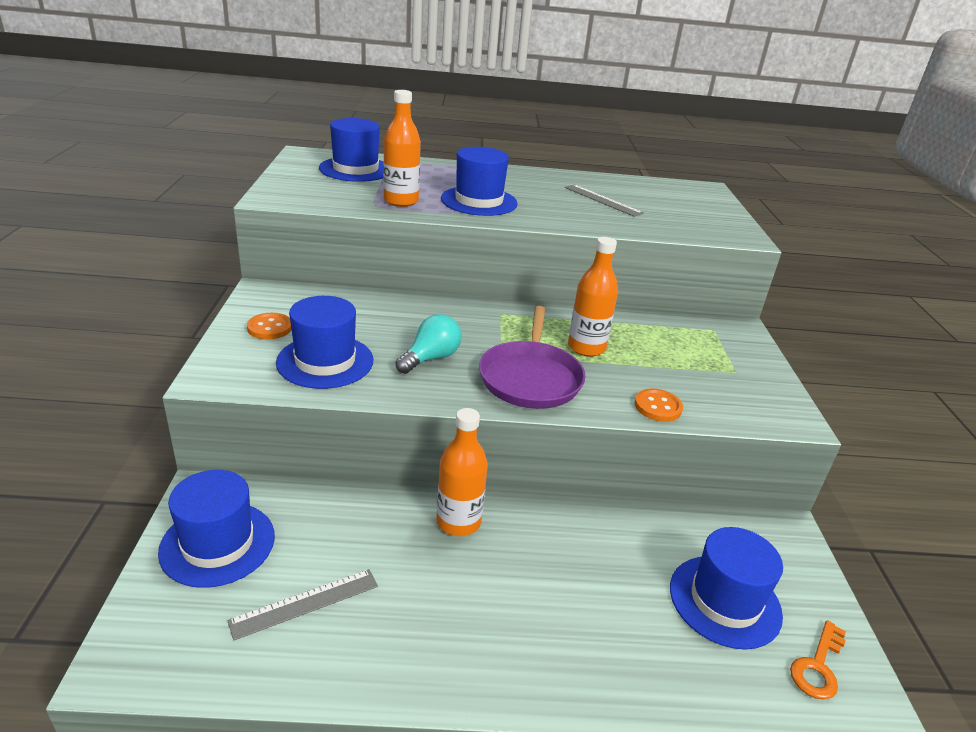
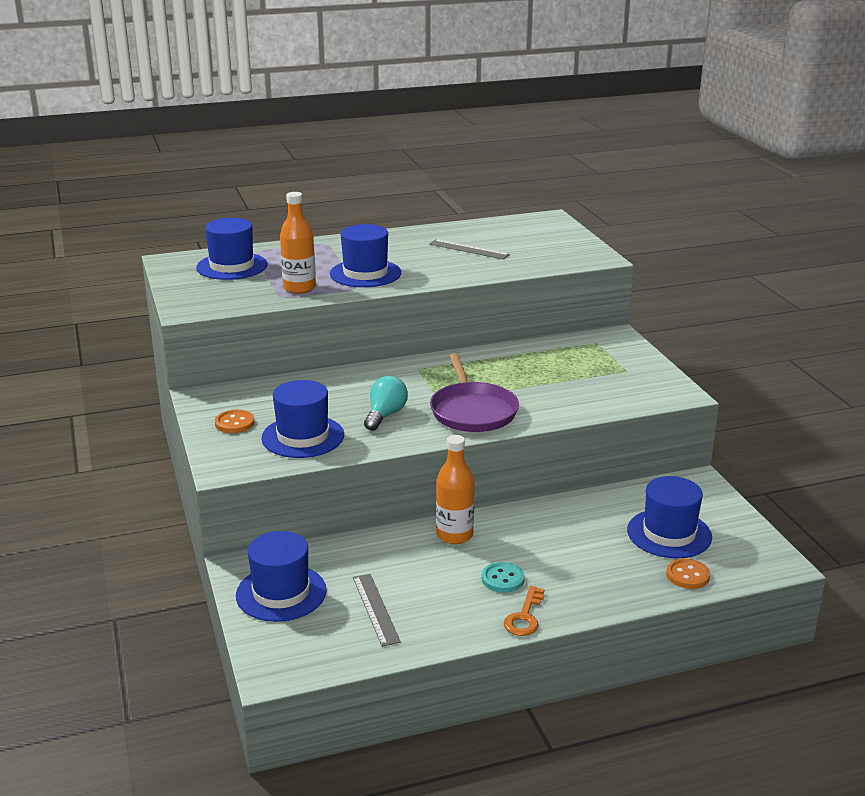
camera: 15 degrees left, 5 degrees down
grey ruler [227,569,378,641] -> grey ruler turned 60 degrees counterclockwise [353,574,401,647]
orange bottle [568,237,618,357] -> none
orange button [635,389,683,422] -> orange button moved to [666,558,710,589]
orange key [790,620,846,700] -> orange key moved to [504,586,544,636]
none -> turquoise button [482,562,525,593]

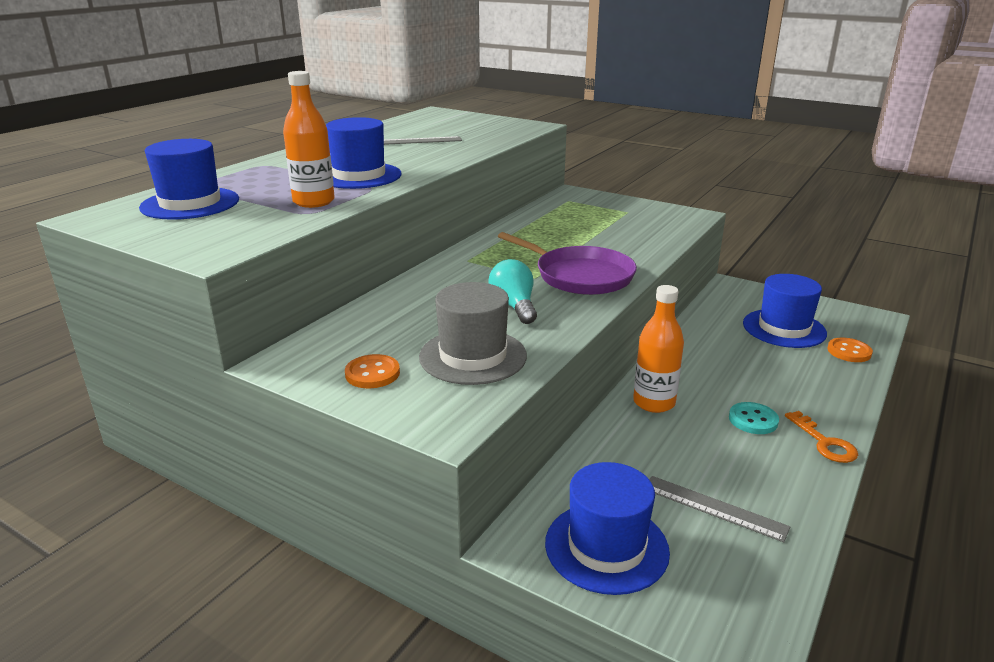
camera: 40 degrees left, 0 degrees up
blue hat [261,380,344,458] -> grey hat [419,282,527,385]

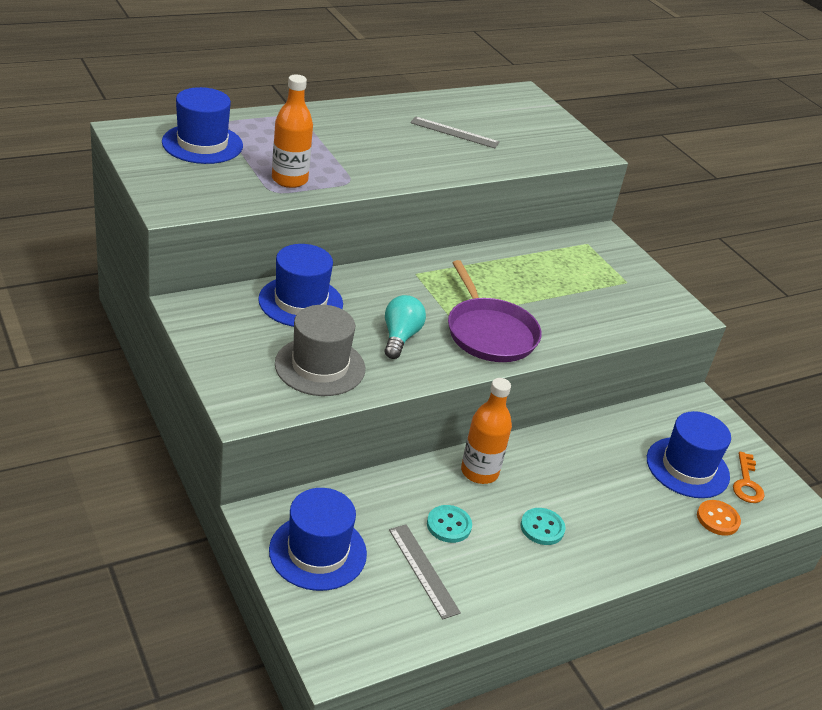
camera: 25 degrees right, 10 degrees up
blue hat [326,117,401,189] -> blue hat moved to [258,244,343,327]
orange button [345,354,400,388] -> none
orange key [785,411,858,463] -> orange key moved to [733,452,765,503]
none -> turquoise button [427,505,472,543]

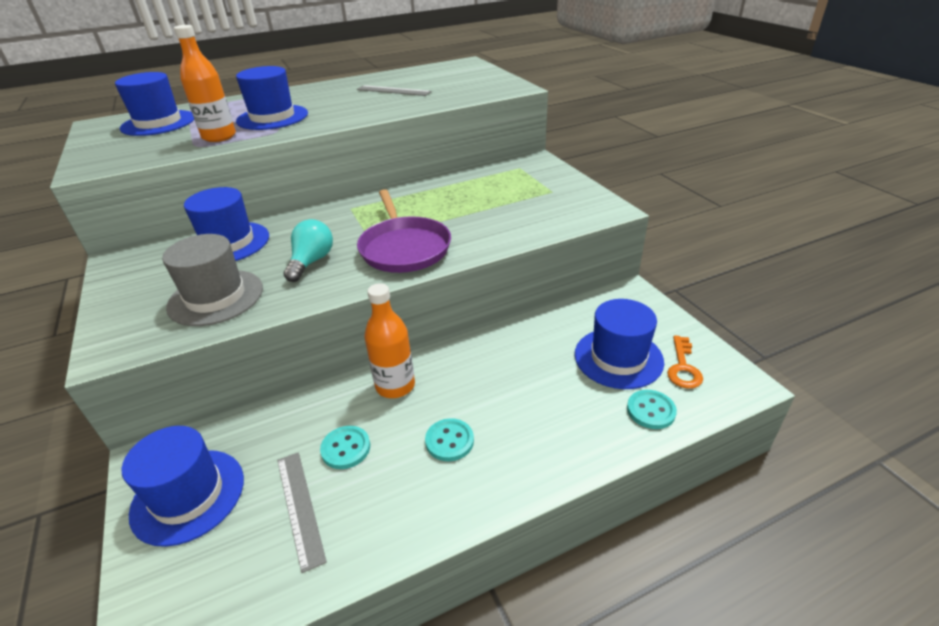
camera: 10 degrees right, 0 degrees up
orange button [697,500,741,536] -> turquoise button [627,390,677,429]
none -> blue hat [236,66,308,130]

